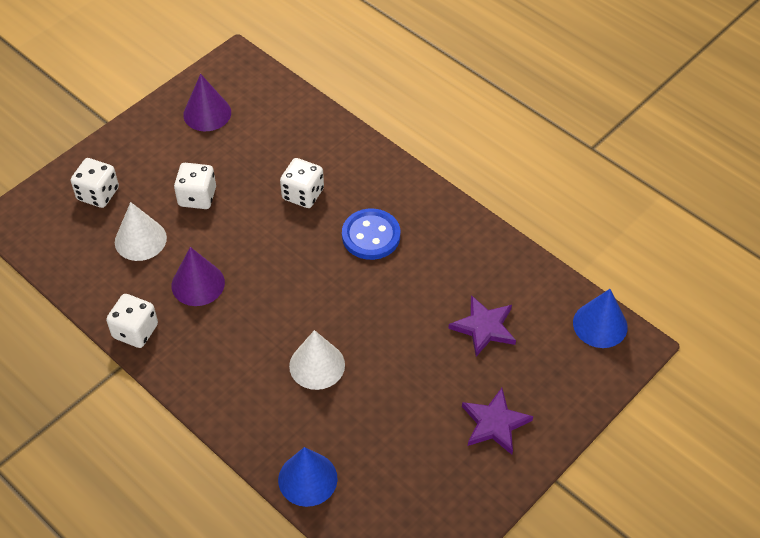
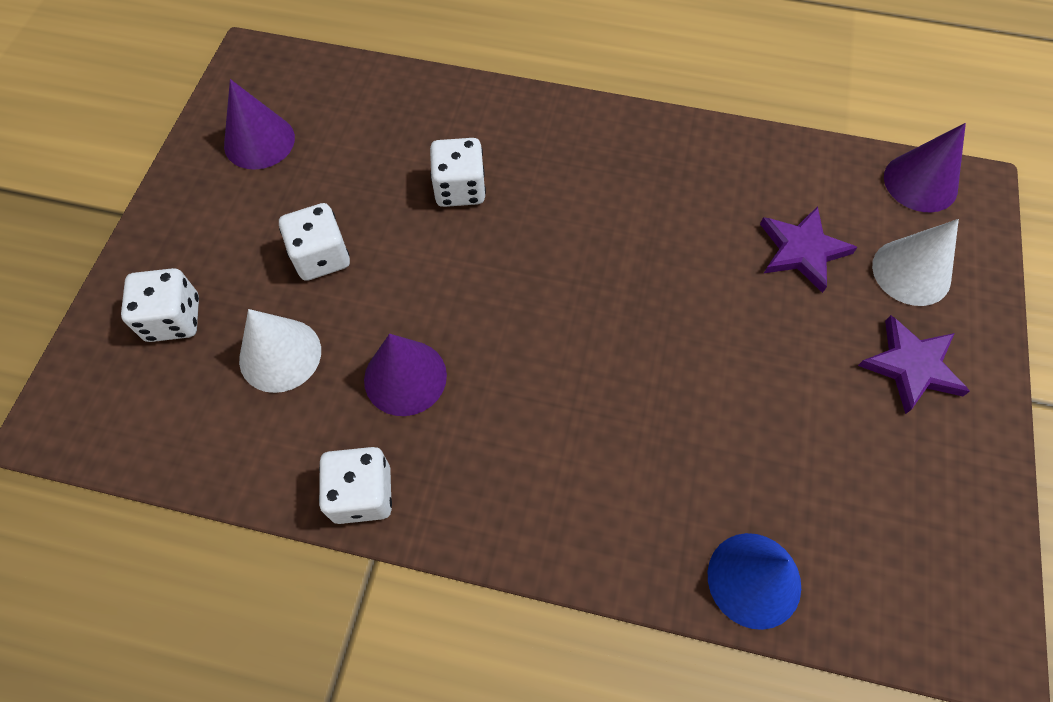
camera: 30 degrees left, 10 degrees up
white cone [289,330,345,390] -> white cone moved to [872,219,959,306]
blue button [342,209,400,260] -> none
blue cone [573,289,628,348] -> purple cone [884,123,966,212]

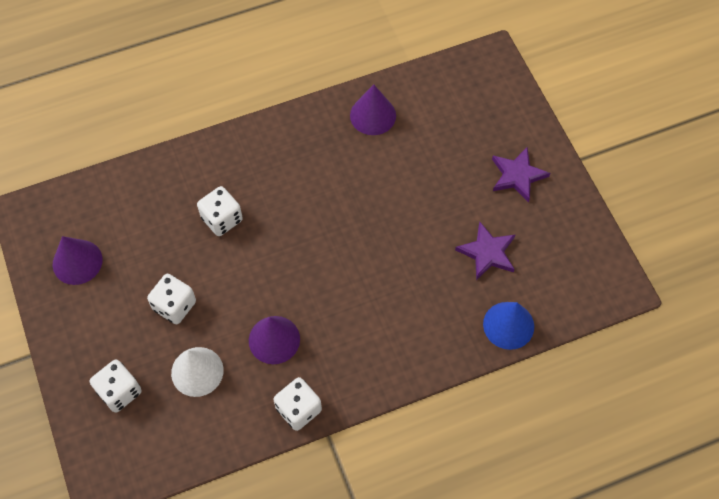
camera: 35 degrees left, 0 degrees up
purple star [760,206,858,293] -> purple star moved to [455,222,515,280]
white cone [872,219,959,306] -> none
purple cone [884,123,966,212] -> purple cone moved to [350,84,396,135]

